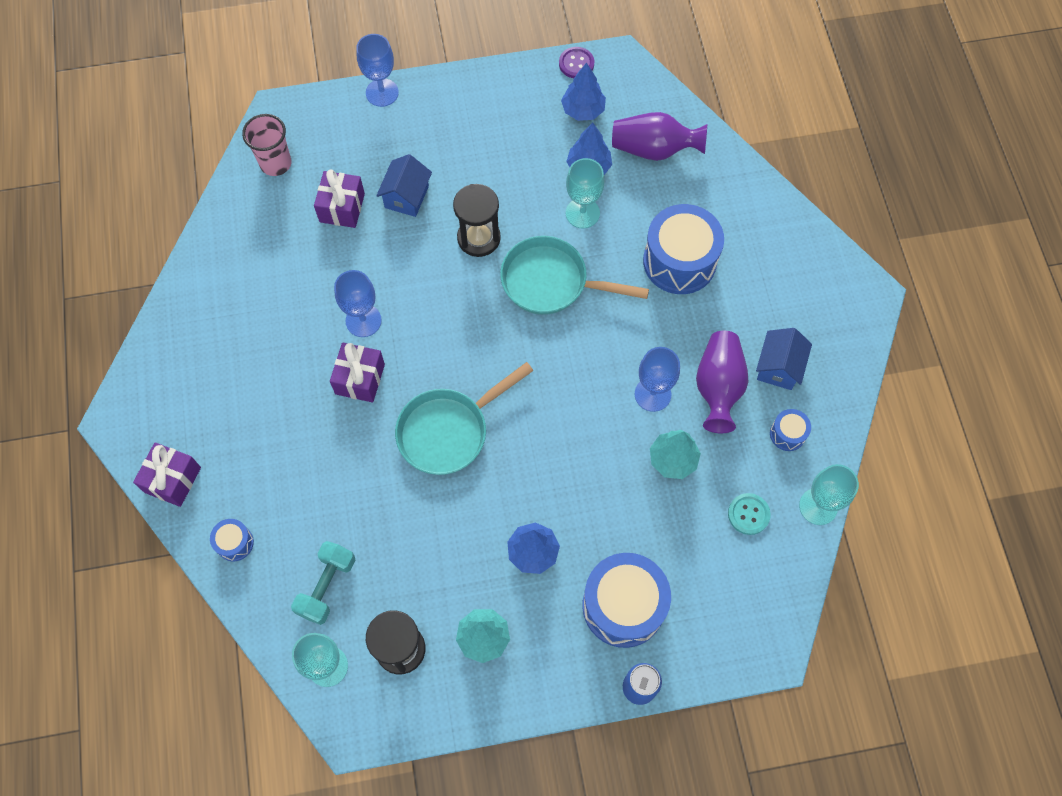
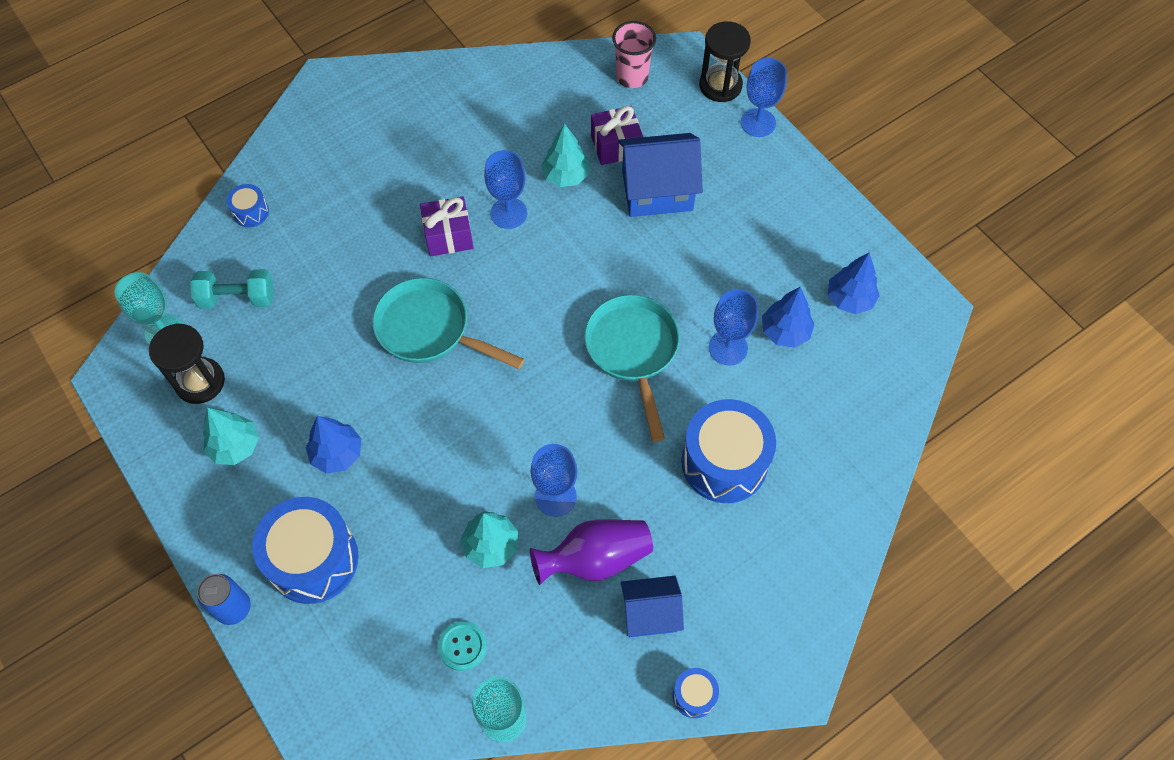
camera: 65 degrees right, 5 degrees down
purple gift [133,442,201,507] -> none
blue house [376,154,432,217] -> blue house [618,133,703,217], size x1.59
black hourglass [453,184,501,257] -> black hourglass moved to [699,21,751,102]
purple button [559,47,594,78] -> none
turquoise goblet [566,158,605,229] -> blue goblet [709,289,758,366]
purple vase [612,112,707,161] -> none
blue drum [770,409,811,451] -> blue drum moved to [673,668,719,718]
none -> turquoise tree [541,123,589,187]

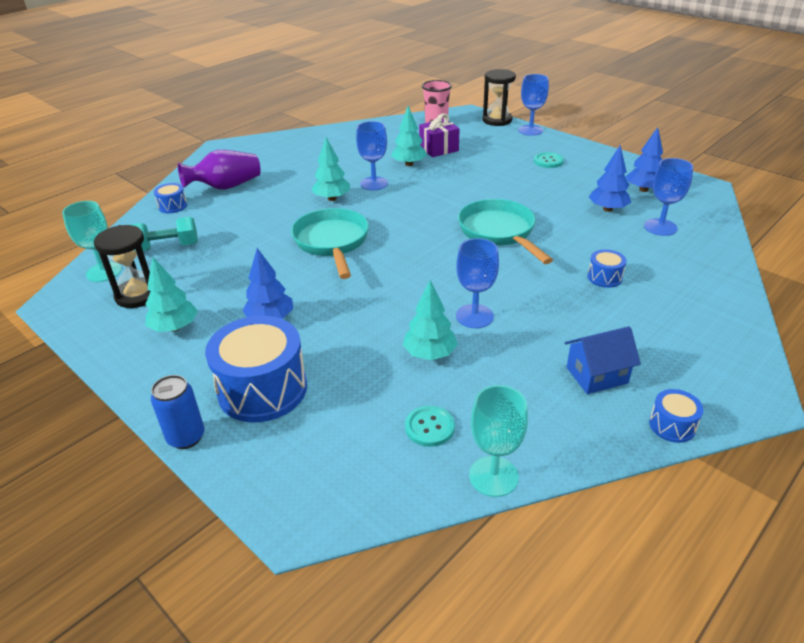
camera: 10 degrees left, 25 degrees down
turquoise pan [372,278,525,369] -> turquoise pan turned 60 degrees clockwise [291,208,369,279]
purple gift [420,197,473,256] -> turquoise tree [311,137,350,201]
purple vase [530,519,653,585] -> purple vase moved to [178,150,261,190]
blue house [618,133,703,217] -> none
blue drum [681,399,776,503] -> blue drum [587,249,627,288], size x0.46
blue goblet [709,289,758,366] -> blue goblet moved to [644,158,693,236]
none -> turquoise button [534,152,564,168]

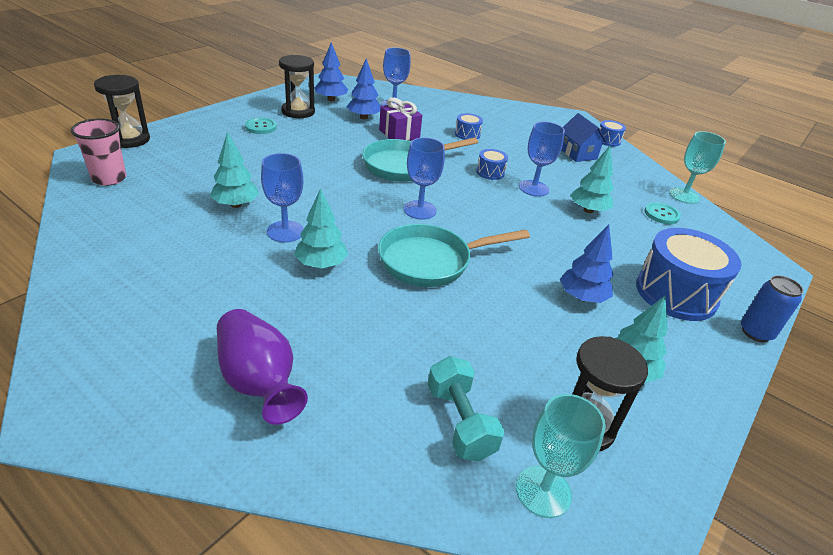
camera: 100 degrees left, 0 degrees up
blue drum [154,183,187,213] -> blue drum moved to [476,149,508,180]
purple gift [419,113,460,157] -> purple gift moved to [379,98,422,141]
blue goblet [518,74,549,136] -> blue goblet moved to [403,138,445,220]
none -> black hourglass [279,55,315,118]

